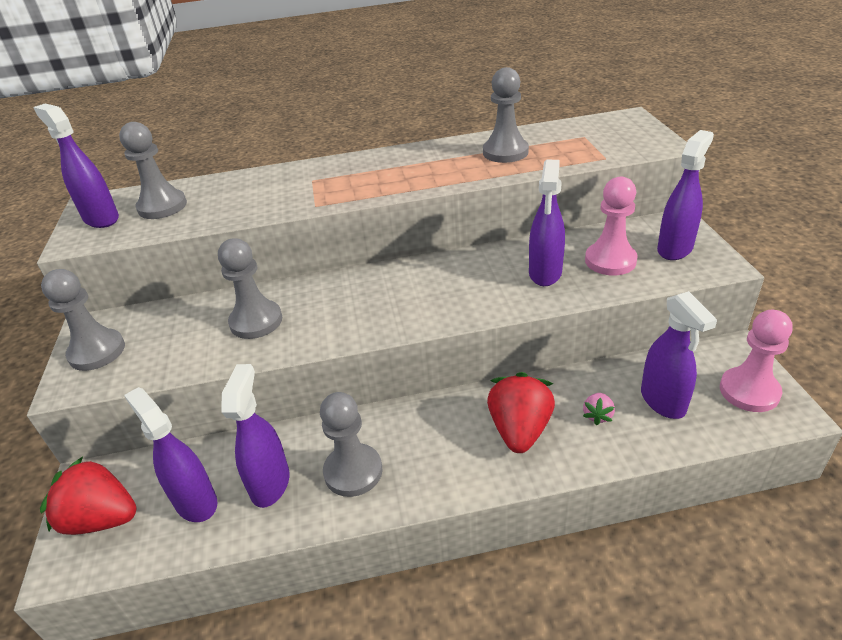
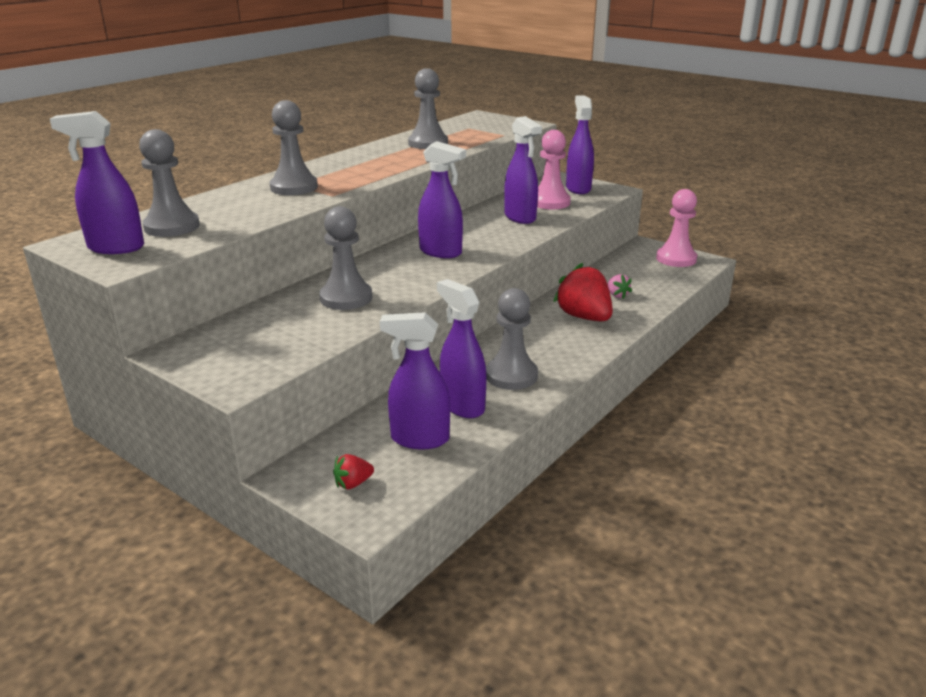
camera: 45 degrees left, 10 degrees down
red strawberry [40,456,137,535] -> red strawberry [333,454,374,489], size x0.47
grey pawn [41,269,125,371] -> grey pawn moved to [270,100,318,195]
purple spray bottle [641,291,717,419] -> purple spray bottle moved to [418,141,466,258]

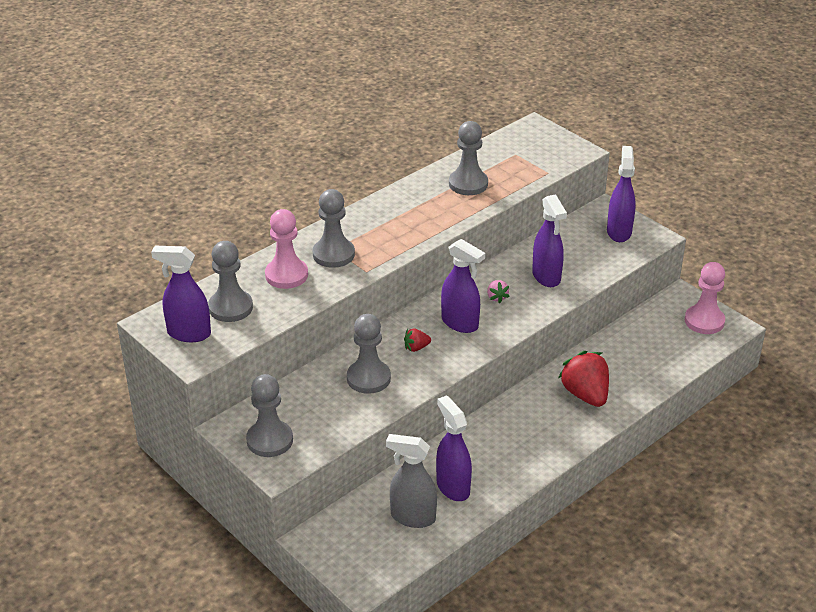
camera: 10 degrees right, 10 degrees up
red strawberry [333,454,374,489] -> red strawberry moved to [404,328,431,352]
purple spray bottle [380,312,450,449] -> grey spray bottle [386,434,437,528]
grey pawn [486,288,538,390] -> grey pawn moved to [246,374,293,457]
pink pawn [537,130,571,209] -> pink pawn moved to [265,209,308,289]
pink strawberry [608,274,632,299] -> pink strawberry moved to [487,280,510,303]

